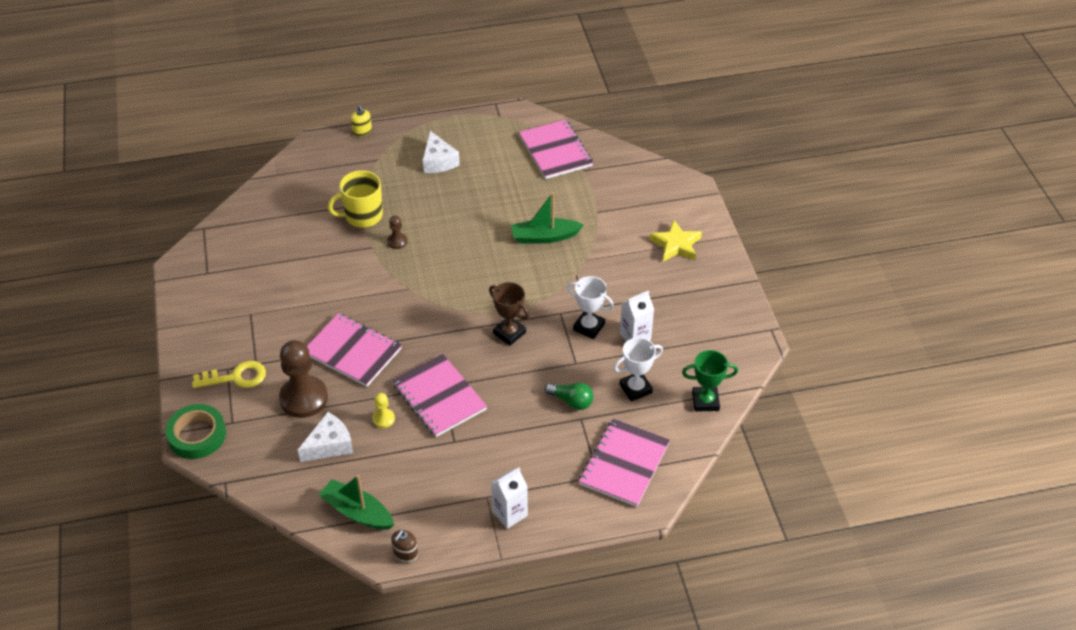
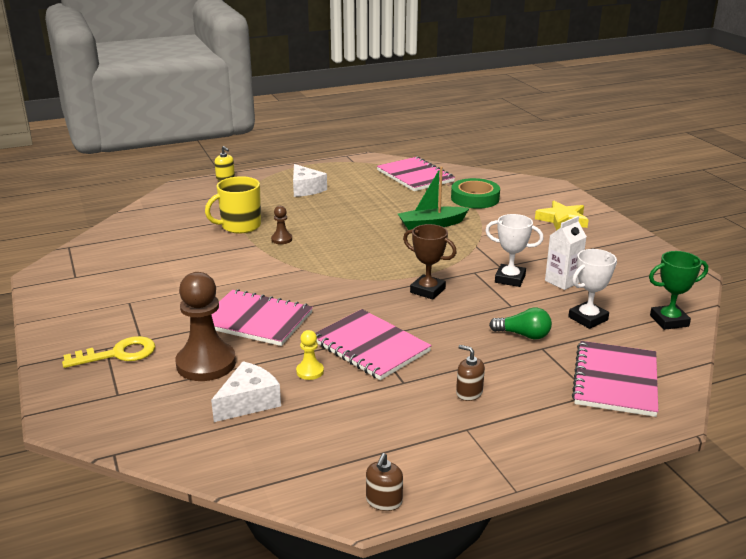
camera: 10 degrees left, 20 degrees down
green tape [165,404,226,459] -> green tape moved to [451,178,500,209]
green boat [319,475,394,530] -> none
white carton [491,467,528,529] -> none
none -> brown soap dispenser [456,345,485,401]

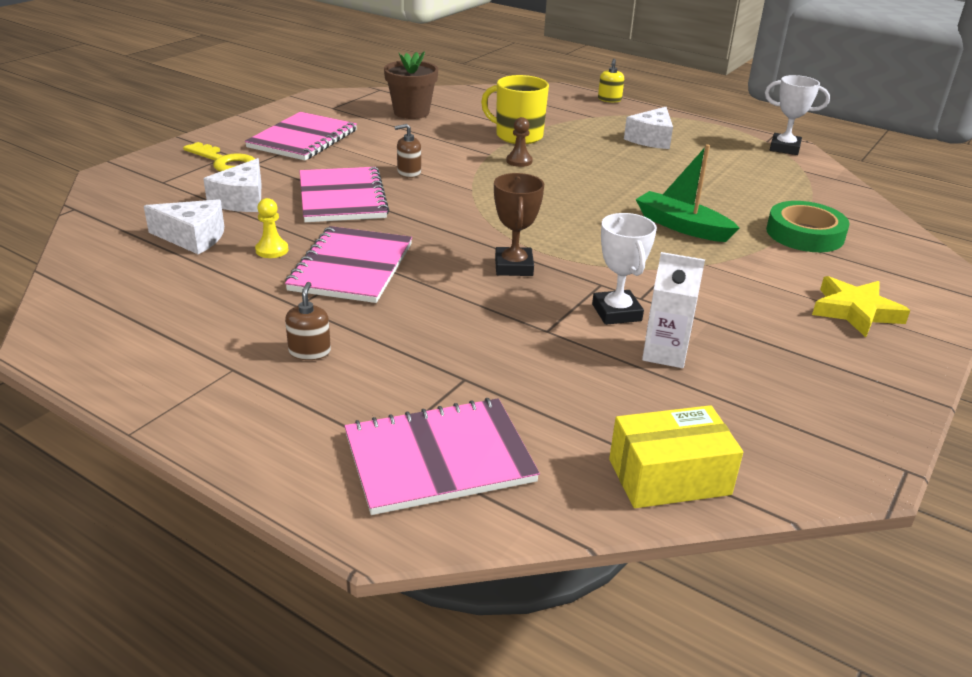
camera: 55 degrees right, 5 degrees up
brown pawn [176,272,236,381] -> white cheese [203,158,261,212]
brown soap dispenser [366,453,403,511] -> brown soap dispenser moved to [394,124,421,178]
pink notebook [377,157,455,191] -> pink notebook moved to [245,112,357,160]
green light bulb [489,308,552,339] -> none
white trophy [568,249,617,329] -> white trophy moved to [765,75,830,155]
green trophy [649,251,708,330] -> yellow box [609,405,743,508]
none -> brown flower pot [384,51,438,119]

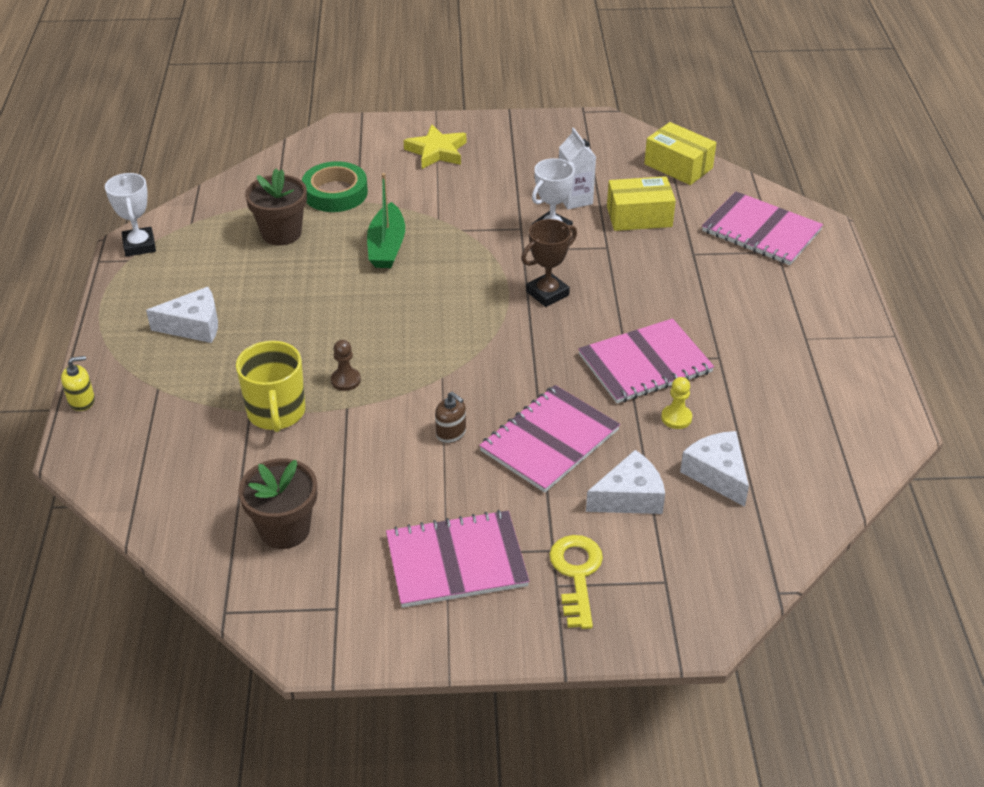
camera: 125 degrees left, 10 degrees up
brown soap dispenser [285,282,331,360] -> none
none -> brown flower pot [245,168,307,245]
none -> yellow box [607,176,676,231]

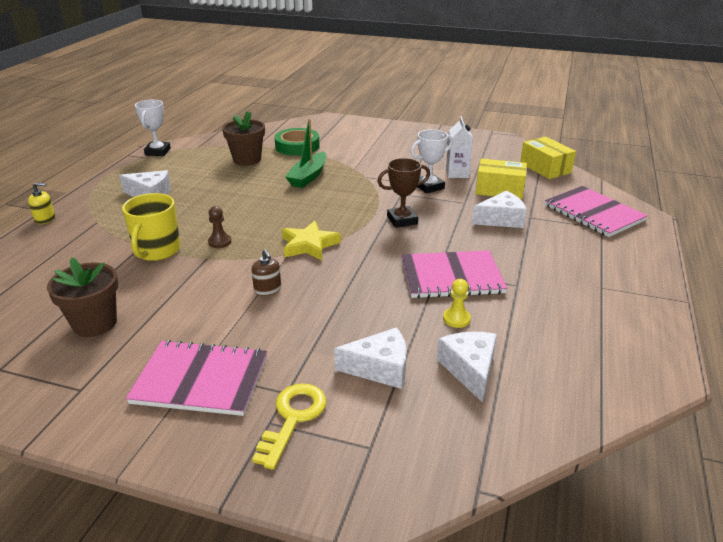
camera: 20 degrees right, 10 degrees down
yellow star [404,124,466,169] -> yellow star moved to [282,221,341,260]
pink notebook [479,385,620,493] -> none
none -> white cheese [472,191,527,228]

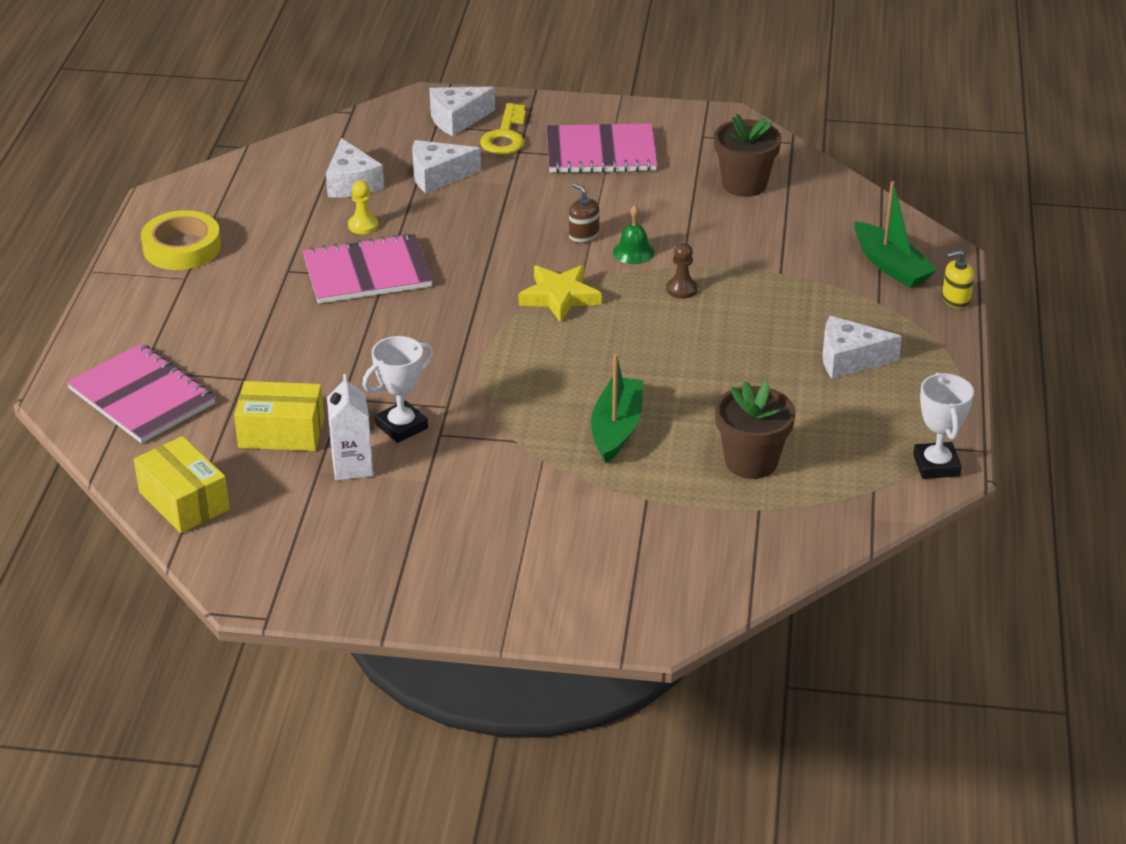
camera: 170 degrees right, 5 degrees up
yellow mug [122,193,180,261] -> none
green tape [275,128,320,156] -> none
brown trophy [377,158,430,228] -> none
white cheese [472,191,527,228] -> white cheese moved to [429,87,495,136]
none -> yellow tape [141,210,221,270]
none -> green bell [613,205,655,264]
none -> green boat [854,181,937,288]

